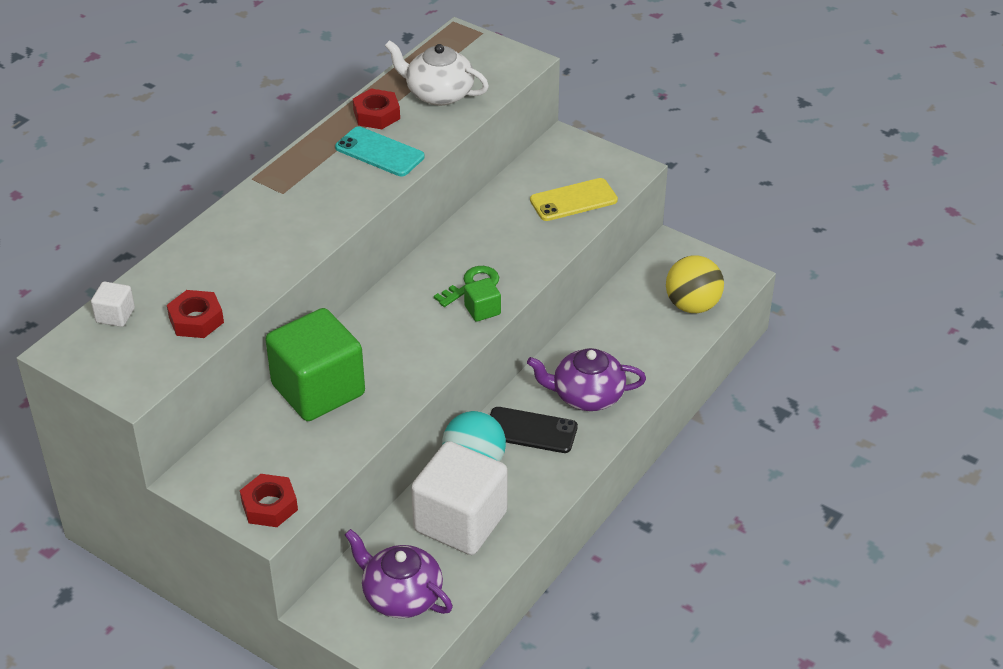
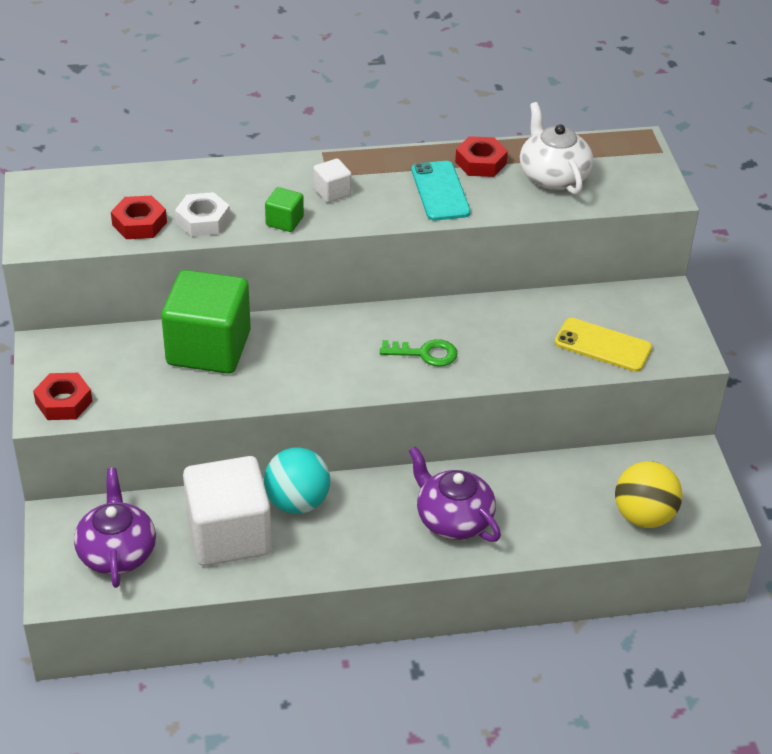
camera: 45 degrees right, 0 degrees up
white cube [91,281,135,327] -> white cube moved to [313,158,352,203]
green cube [464,278,501,322] -> green cube moved to [265,187,304,232]
black phone [490,407,578,453] -> none
none -> white nut [175,192,230,237]

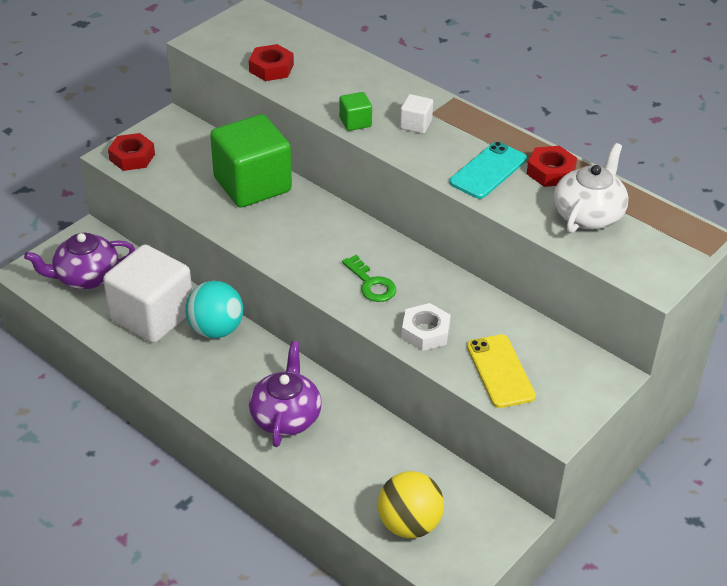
camera: 50 degrees right, 0 degrees up
purple teapot [74,468,156,588] -> purple teapot turned 150 degrees counterclockwise [24,233,135,289]
white nut [175,192,230,237] -> white nut moved to [401,303,451,351]

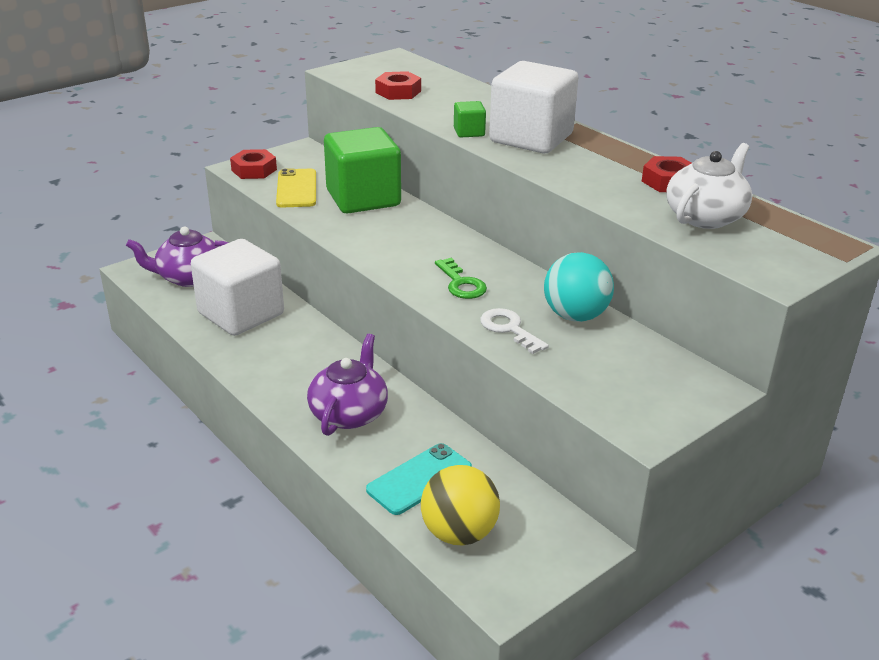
camera: 10 degrees right, 10 degrees down
turquoise ball [185,281,243,338] -> turquoise ball moved to [544,252,614,322]
white cube [400,94,433,134] -> white cube [489,61,579,153], size x2.37
white nut [401,303,451,351] -> white key [480,308,549,354]
turquoise phone [449,142,527,199] -> turquoise phone moved to [366,443,472,515]
yellow phone [467,334,536,408] -> yellow phone moved to [276,168,316,208]

